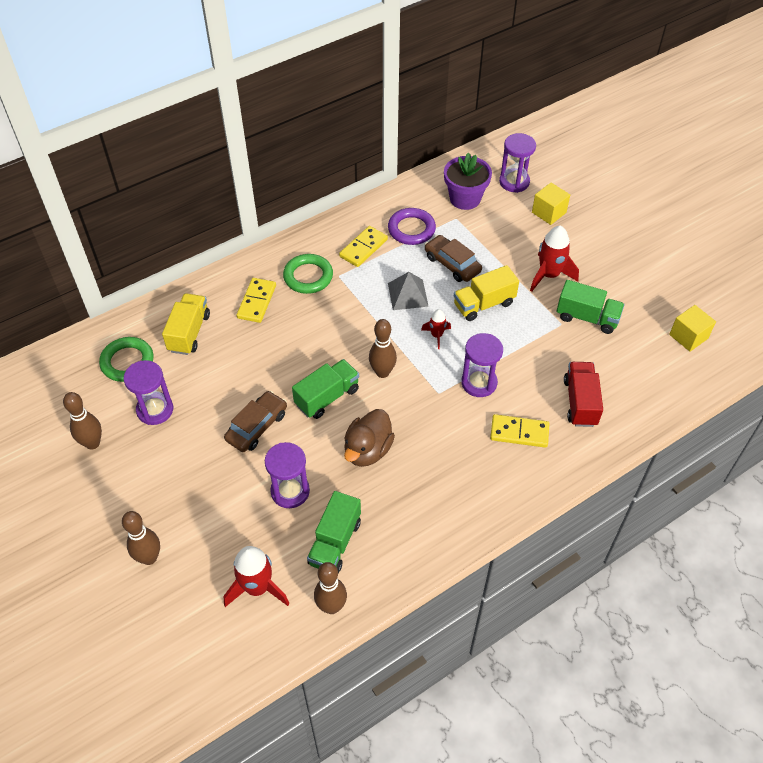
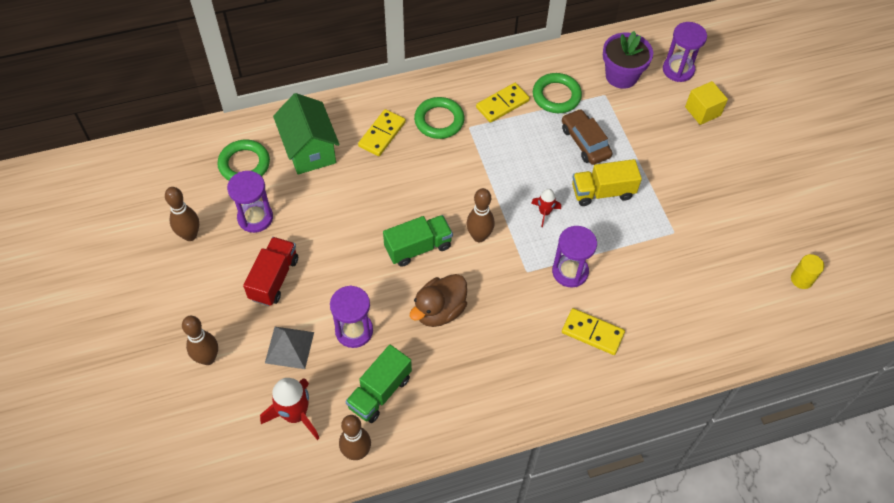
camera: 15 degrees right, 5 degrees up
yellow truck [162,293,210,355] -> green house [273,93,340,175]
brown car [224,391,287,452] -> none
purple ring [388,208,436,245] -> green ring [533,73,582,113]
grey pyramid [388,272,429,310] -> grey pyramid moved to [265,327,314,369]
red rocket [530,226,579,292] -> none
green truck [557,280,625,334] -> none
red truck [564,362,603,427] -> red truck moved to [243,237,298,306]
yellow cube [669,305,716,352] -> yellow cylinder [791,254,824,289]

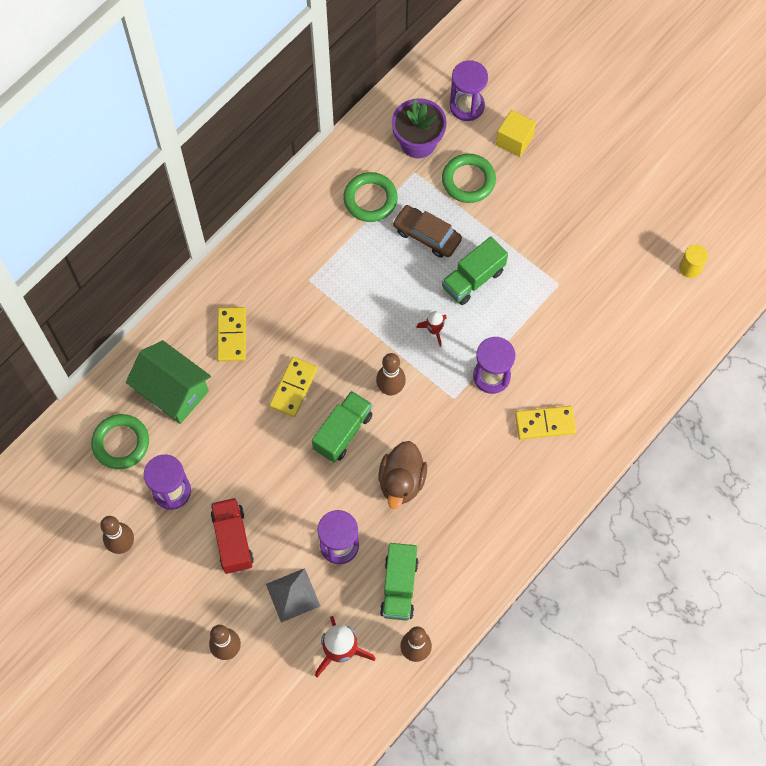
camera: 30 degrees left, 10 degrees up
green ring [414,97,464,139] -> green ring moved to [442,154,496,203]
yellow domino [476,83,530,123] -> yellow domino moved to [269,357,318,417]
yellow truck [572,159,642,206] -> green truck [442,236,508,305]

